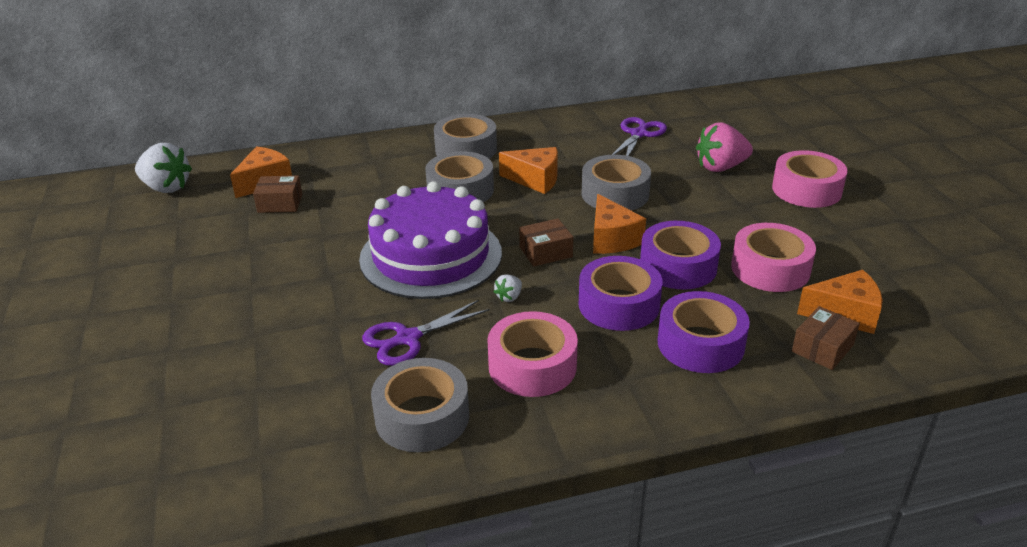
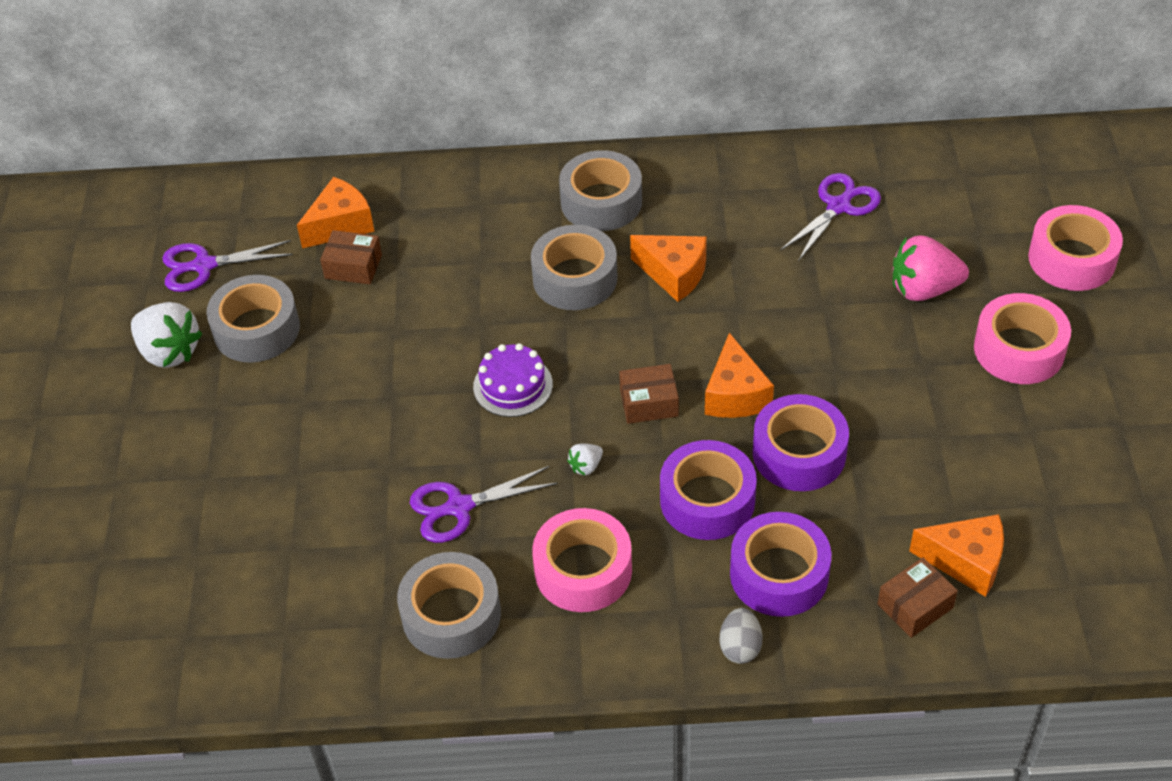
camera: 15 degrees right, 15 degrees up
white strawberry [135,143,192,193] -> white strawberry moved to [131,302,202,368]
purple cake [359,181,502,299] -> purple cake [473,343,553,417], size x0.47
grey tape [582,155,651,210] -> grey tape moved to [206,275,300,363]
pink tape [731,223,816,292] -> pink tape moved to [1028,205,1123,291]
none -> purple scissors [163,240,293,292]
none -> grey egg [719,608,763,664]

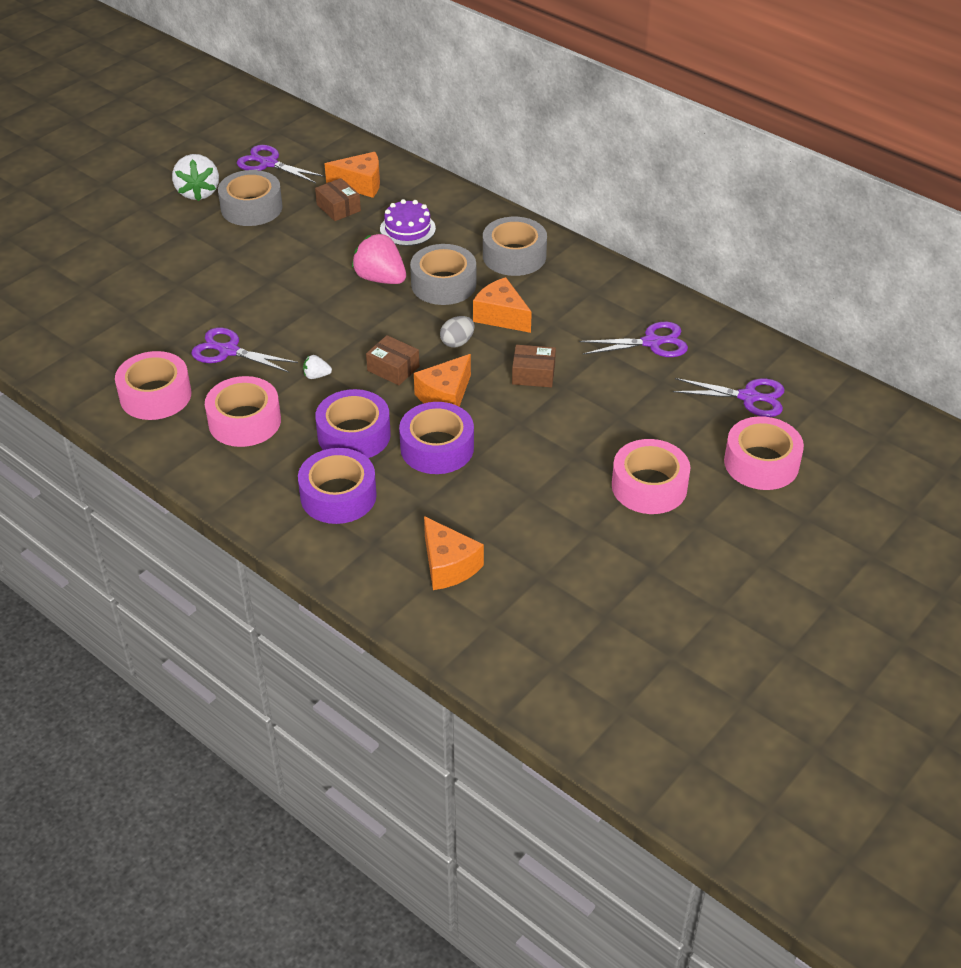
camera: 40 degrees right, 5 degrees down
grey tape [397,552,501,659] -> pink tape [115,351,192,420]
purple cake [473,343,553,417] -> purple cake moved to [380,199,436,246]
orange cheese [630,235,707,302] -> orange cheese turned 150 degrees clockwise [473,277,532,333]
grey egg [719,608,763,664] -> grey egg moved to [440,316,475,348]
brown box [878,557,958,638] -> brown box moved to [512,345,556,388]
pink strawberry [893,236,969,301] -> pink strawberry moved to [352,234,406,284]
none -> purple scissors [673,378,785,417]

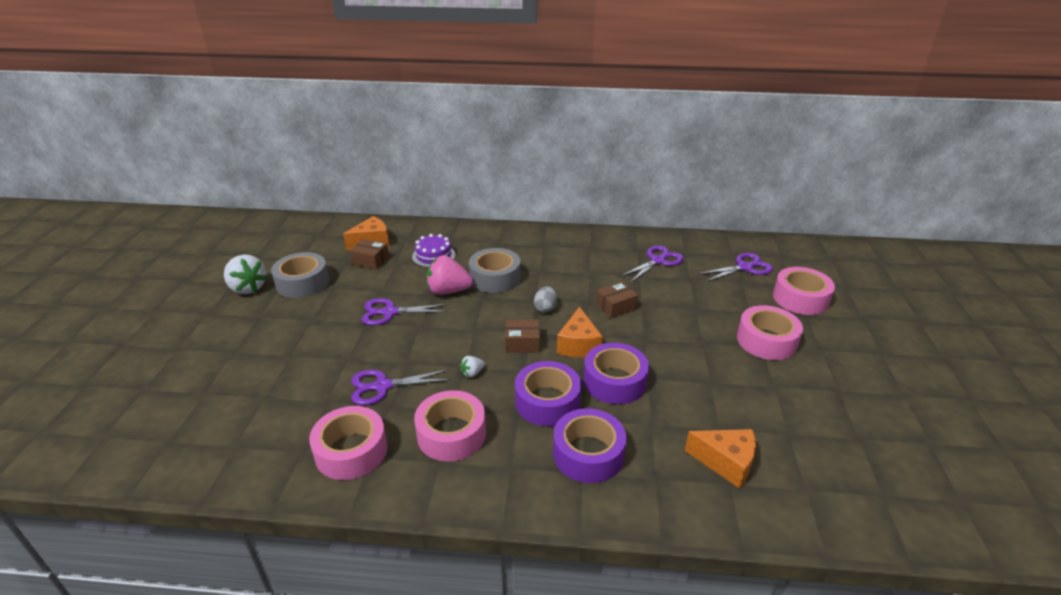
camera: 35 degrees left, 10 degrees down
purple scissors [237,145,325,183] -> purple scissors moved to [362,298,448,325]
orange cheese [473,277,532,333] -> none
grey tape [483,217,547,276] -> none

